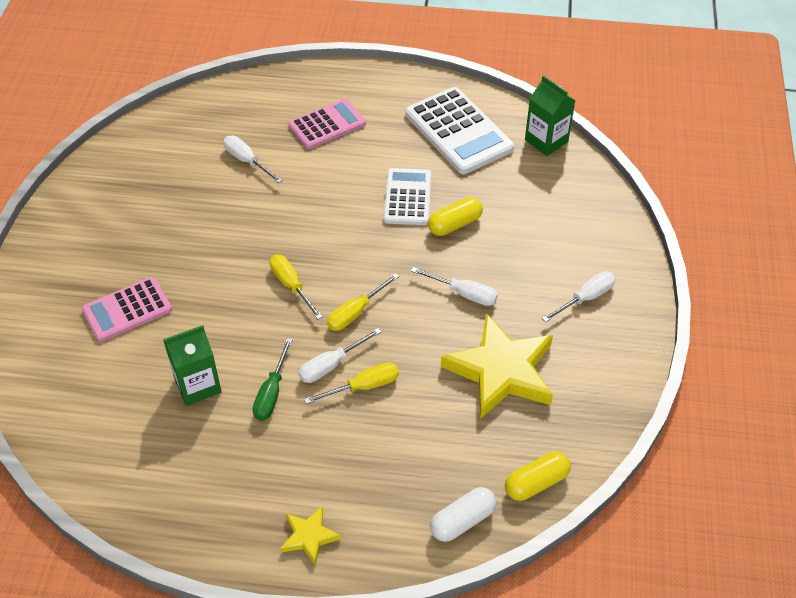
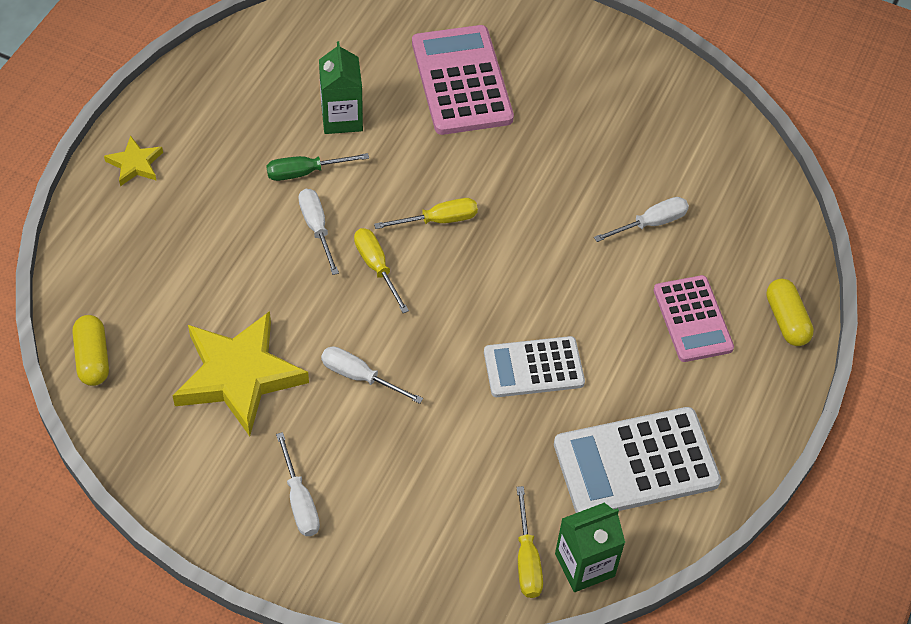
camera: 105 degrees right, 5 degrees up
pink calculator [82,277,172,342] -> pink calculator [412,25,514,135], size x1.54
green screwdriver [253,338,293,421] -> green screwdriver turned 45 degrees counterclockwise [266,153,369,181]
yellow screwdriver [304,362,399,404] -> yellow screwdriver moved to [516,486,543,598]
white calculator [383,168,431,225] -> white calculator turned 150 degrees clockwise [484,336,585,397]
white screwdriver [411,267,498,306] -> white screwdriver turned 75 degrees clockwise [321,346,423,404]
yellow capsule [428,197,483,236] -> yellow capsule moved to [766,279,814,346]
white capsule [430,487,496,542] -> none

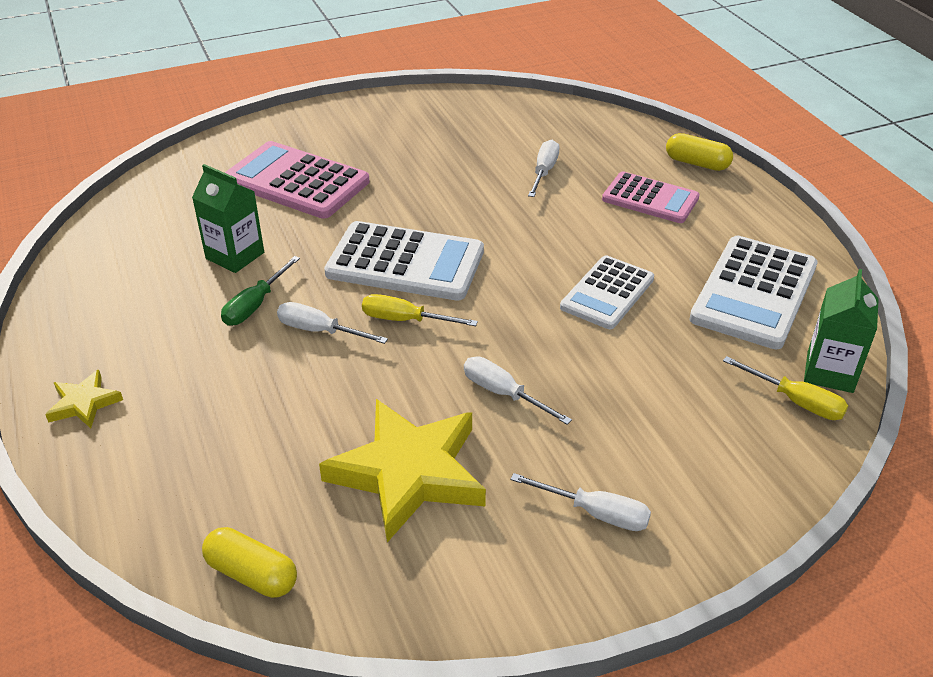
camera: 45 degrees left, 15 degrees down
white screwdriver [321,346,423,404] -> white screwdriver turned 60 degrees clockwise [464,356,572,425]
yellow screwdriver [374,198,478,229] -> white calculator [324,221,484,301]

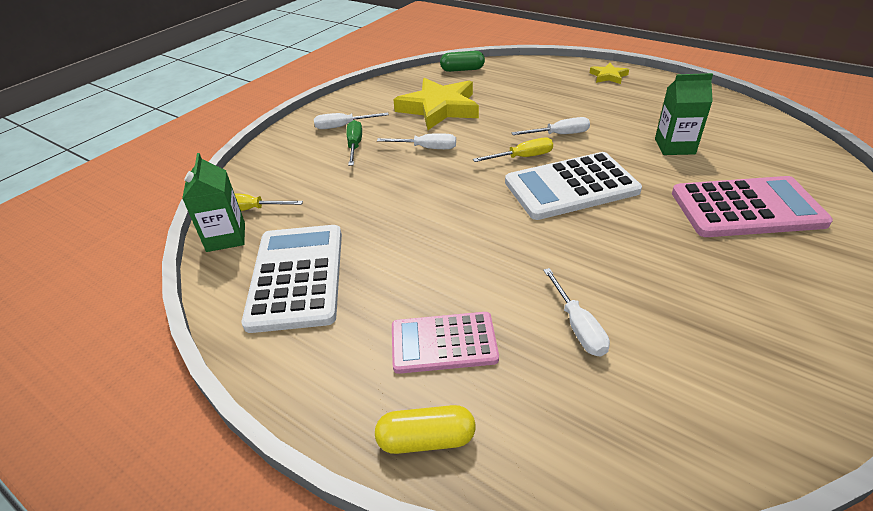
camera: 150 degrees right, 0 degrees up
yellow capsule [202,527,297,598] -> green capsule [440,51,485,72]
green screwdriver [221,256,300,326] -> green screwdriver moved to [347,120,362,166]
white calculator [560,256,654,329] -> none

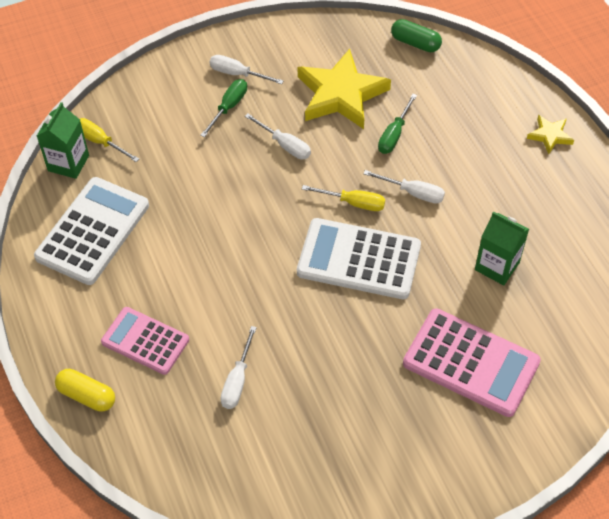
camera: 30 degrees right, 15 degrees up
none -> green screwdriver [378,94,417,154]

